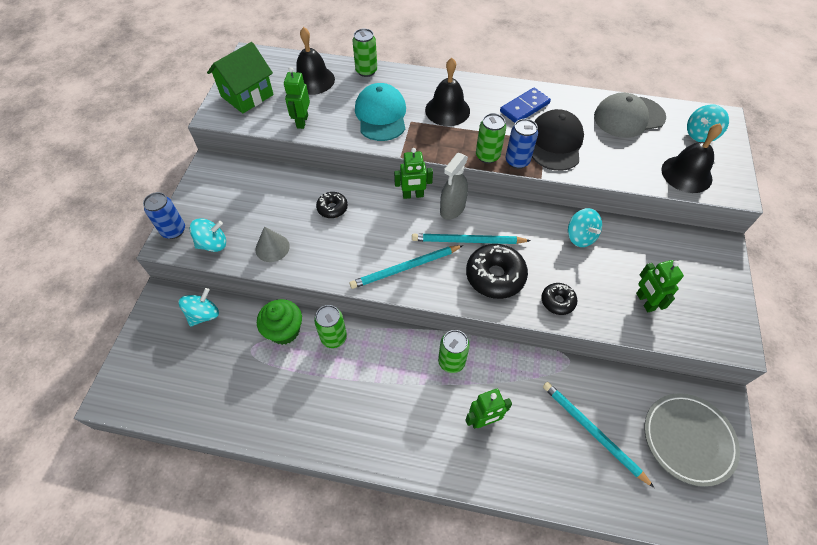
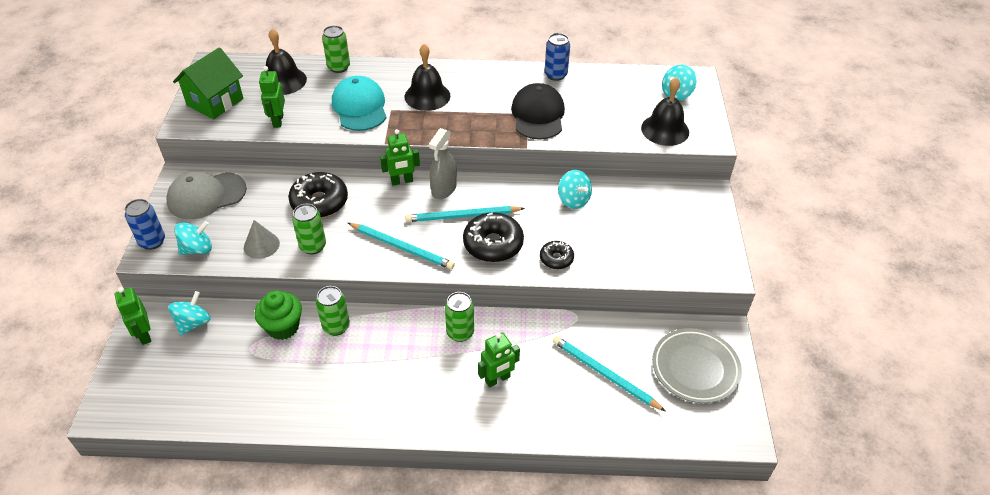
camera: 10 degrees left, 10 degrees down
black donut [316,192,348,218] -> black donut [288,172,348,218], size x1.78
turquoise pencil [350,245,463,289] -> turquoise pencil turned 120 degrees counterclockwise [348,223,455,269]
green can [476,113,506,164] -> green can moved to [292,204,326,254]
blue domino [500,88,551,123] -> none
blue can [506,119,538,169] -> blue can moved to [545,33,570,81]
grey cap [594,92,666,138] -> grey cap moved to [166,171,247,219]
green robot [636,260,684,312] -> green robot moved to [115,287,151,345]

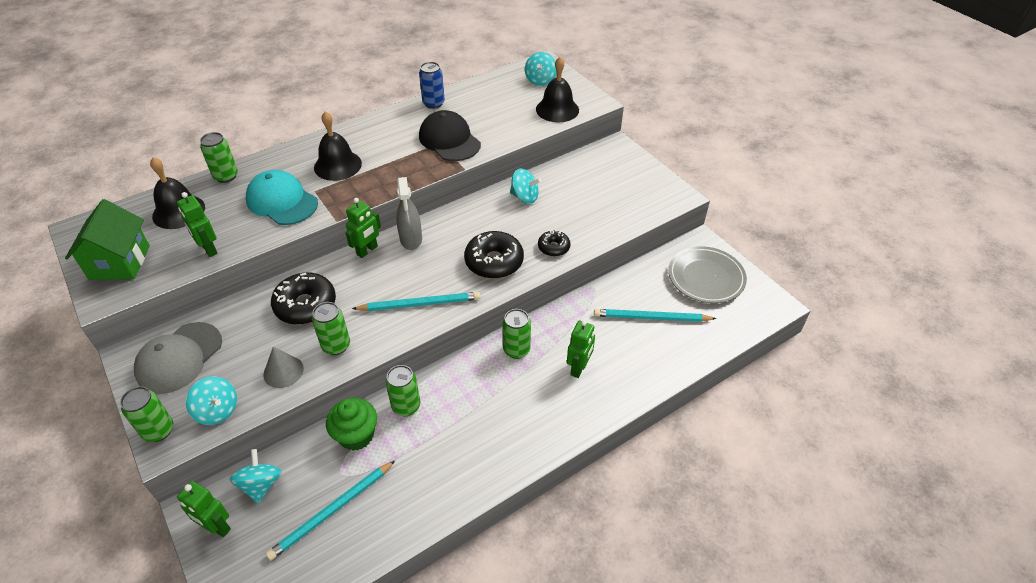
camera: 35 degrees left, 0 degrees up
blue can [125,199,165,250] -> green can [120,386,173,442]
turquoise spinning top [174,221,212,255] -> turquoise spinning top turned 105 degrees clockwise [186,376,237,425]
turquoise pencil [405,206,525,222] -> turquoise pencil moved to [266,461,395,561]

